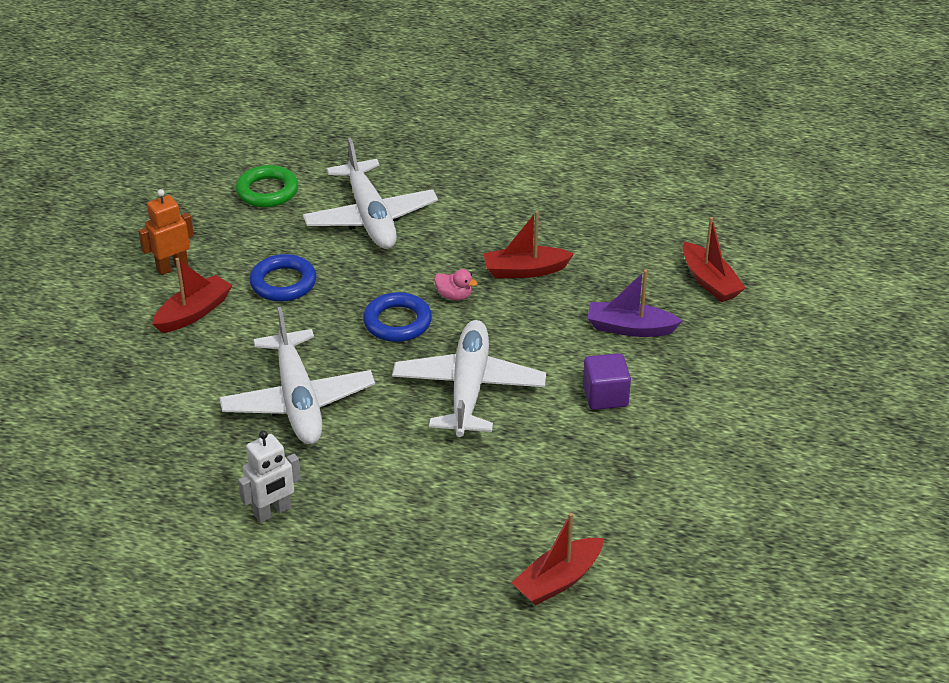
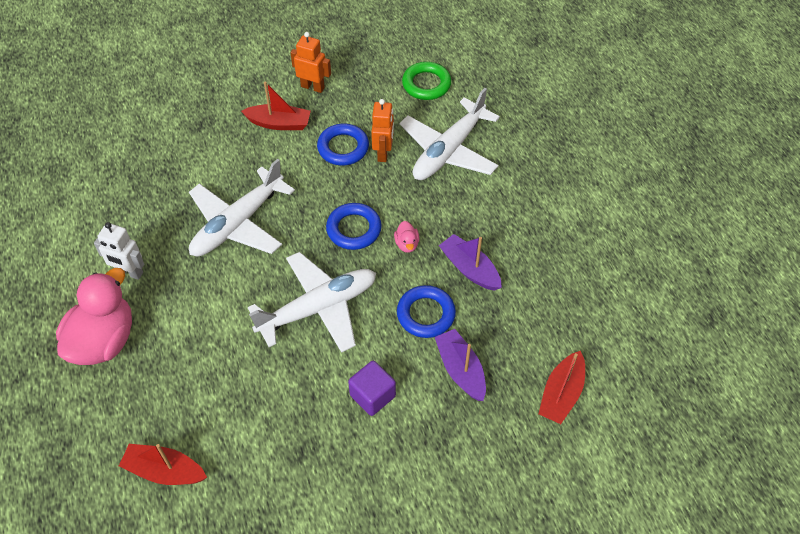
camera: 55 degrees right, 15 degrees up
red boat [484,211,574,278] -> purple boat [439,234,502,291]
none -> pink duck [56,268,132,365]
none -> orange robot [371,99,394,162]
none -> blue ring [397,285,456,338]

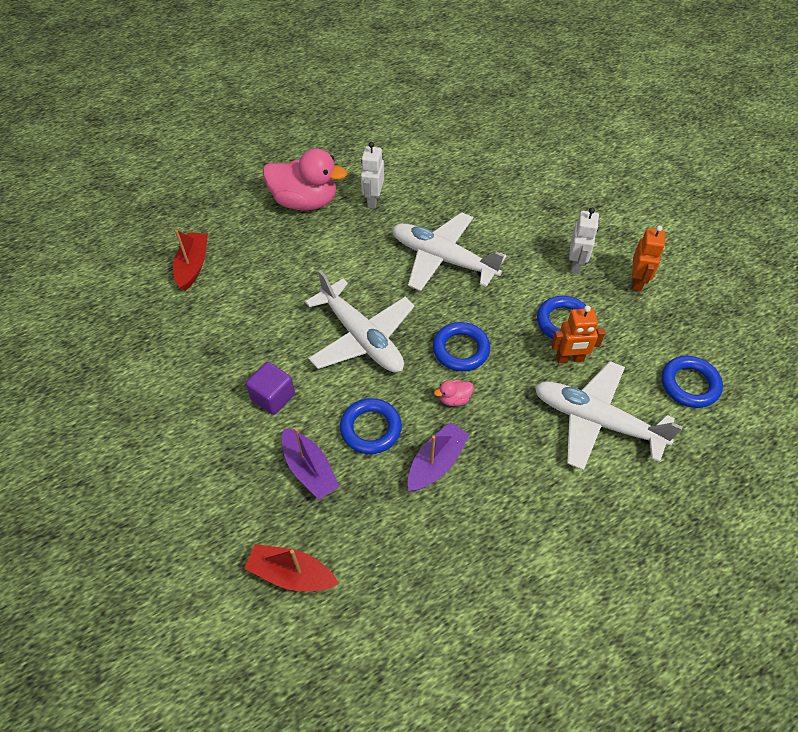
camera: 80 degrees right, 0 degrees up
red boat [241,82,311,130] -> white robot [569,208,599,274]
green ring [402,62,451,100] -> blue ring [661,356,723,408]
purple boat [435,329,486,401] -> purple boat turned 90 degrees clockwise [282,428,340,500]

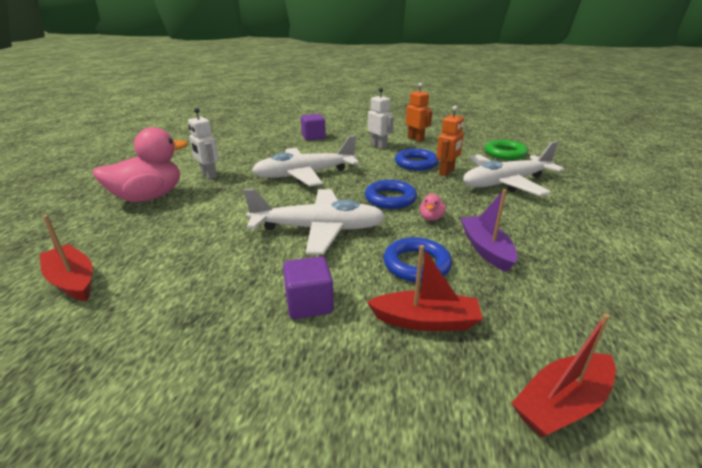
camera: 50 degrees left, 25 degrees down
purple boat [282,428,340,500] -> red boat [367,245,483,331]
blue ring [661,356,723,408] -> green ring [485,140,528,160]
none -> purple cube [301,114,326,141]

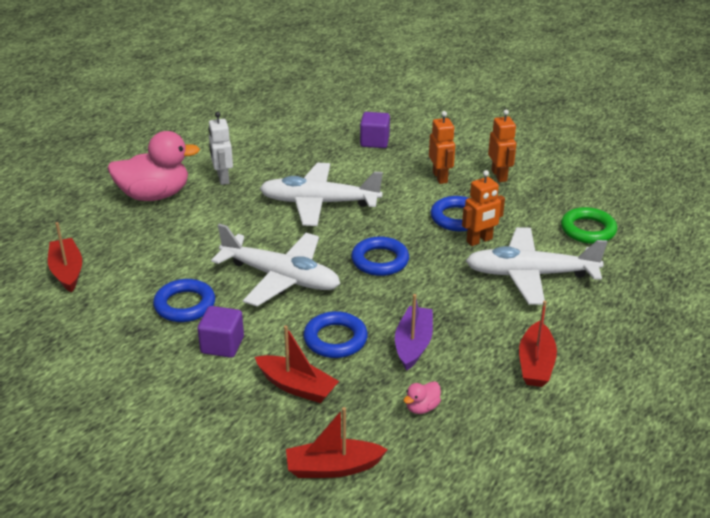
camera: 25 degrees right, 5 degrees up
white robot [368,87,394,149] -> orange robot [429,111,455,184]
pink duck [420,194,446,221] -> pink duck moved to [404,381,441,414]
none -> blue ring [153,279,215,322]
none -> red boat [519,301,557,387]

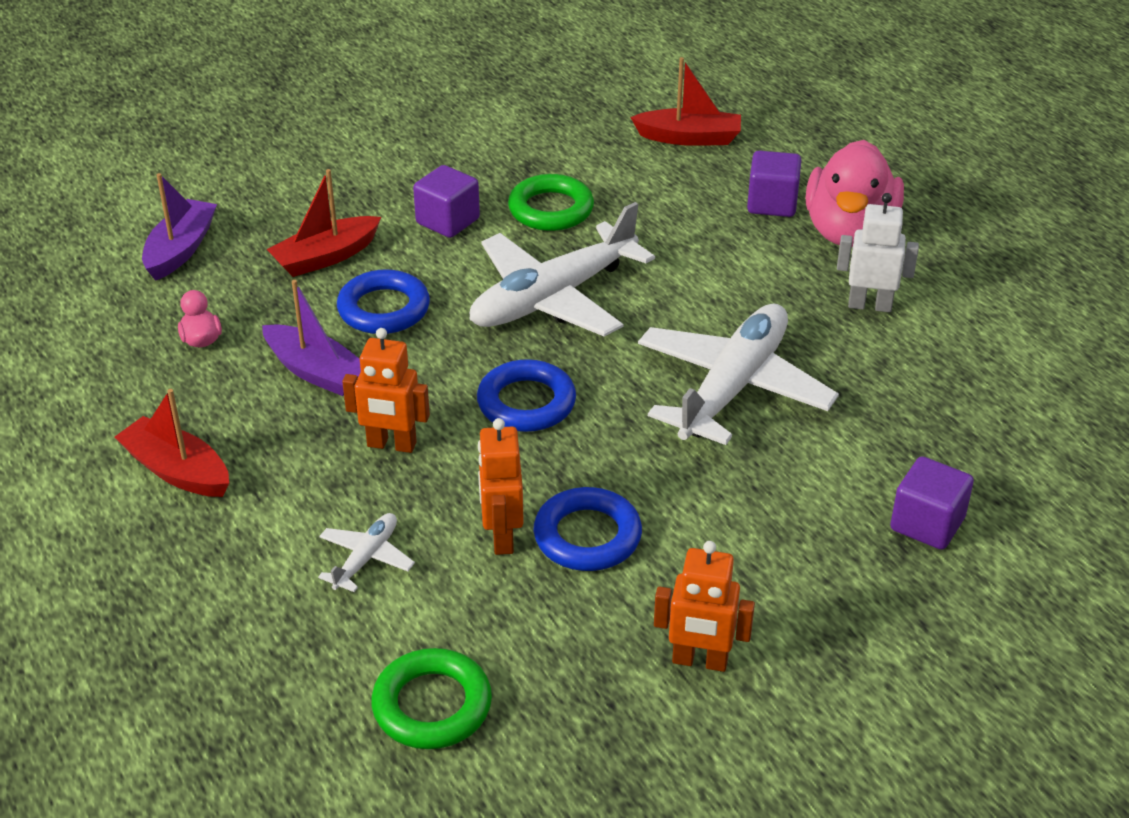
camera: 115 degrees right, 5 degrees up
blue ring [153,279,215,322] -> green ring [508,174,594,231]
red boat [286,407,388,478] -> purple boat [142,173,217,281]
orange robot [429,111,455,184] -> orange robot moved to [342,328,430,453]
white plane [466,227,607,305] -> white plane [318,513,415,592], size x0.45
none -> purple cube [747,150,801,217]

